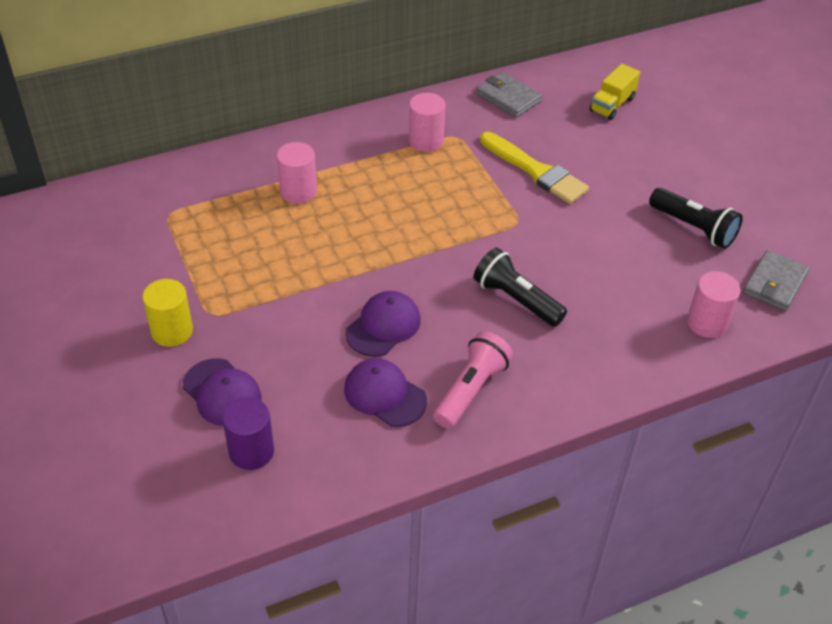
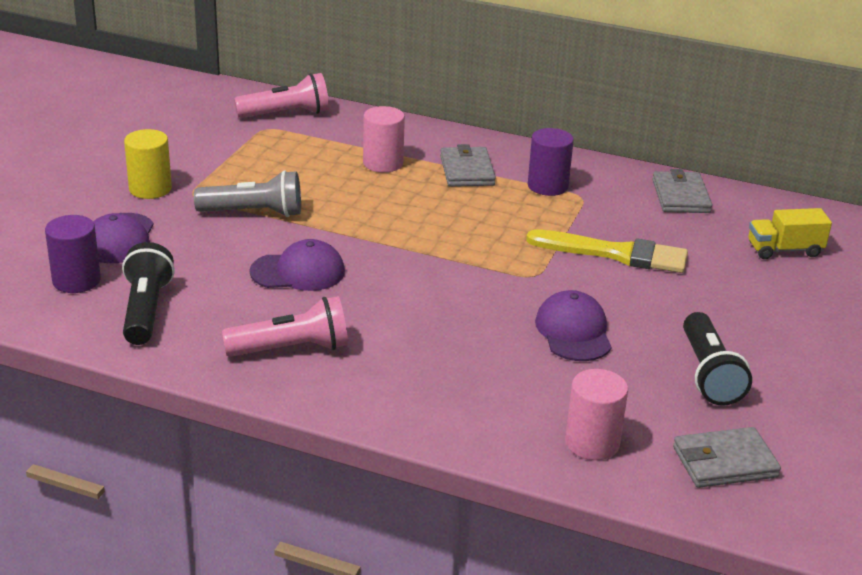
camera: 45 degrees right, 15 degrees down
purple cap [344,359,427,427] -> purple cap moved to [535,290,612,361]
pink cylinder [409,93,445,152] -> purple cylinder [528,128,574,196]
black flashlight [473,248,567,327] -> black flashlight moved to [122,242,175,345]
yellow brush [480,132,589,204] -> yellow brush turned 75 degrees counterclockwise [526,229,688,273]
none -> grey flashlight [194,170,301,217]
none -> pink flashlight [234,73,329,118]
none -> grey wallet [440,144,496,187]

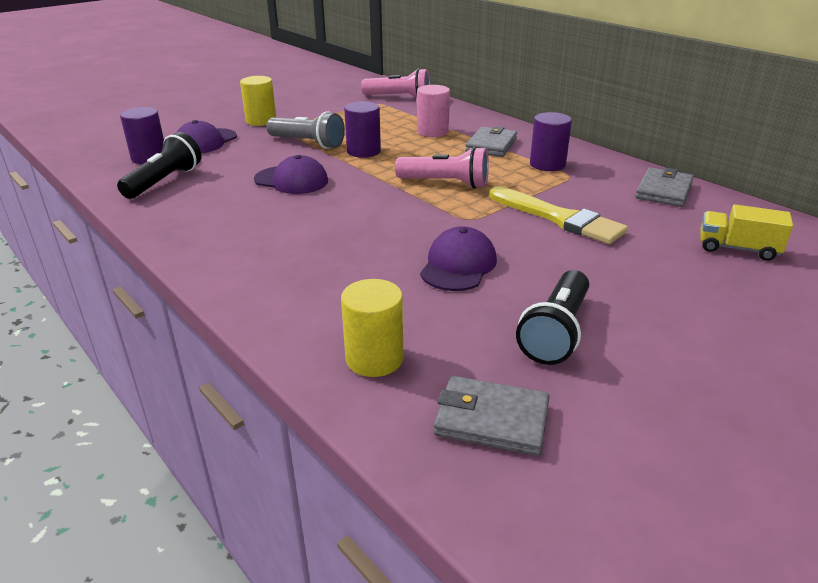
camera: 30 degrees right, 0 degrees up
pink flashlight [222,296,348,357] -> pink flashlight moved to [395,146,489,189]
pink cylinder [565,369,628,460] -> yellow cylinder [341,279,403,377]
none -> purple cylinder [344,101,381,158]

